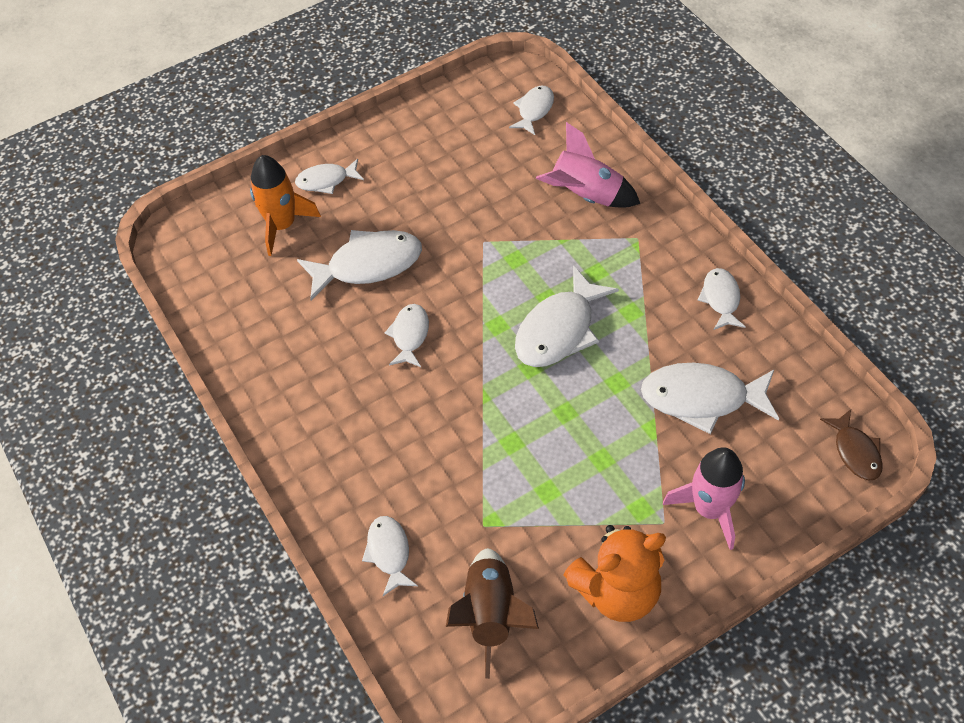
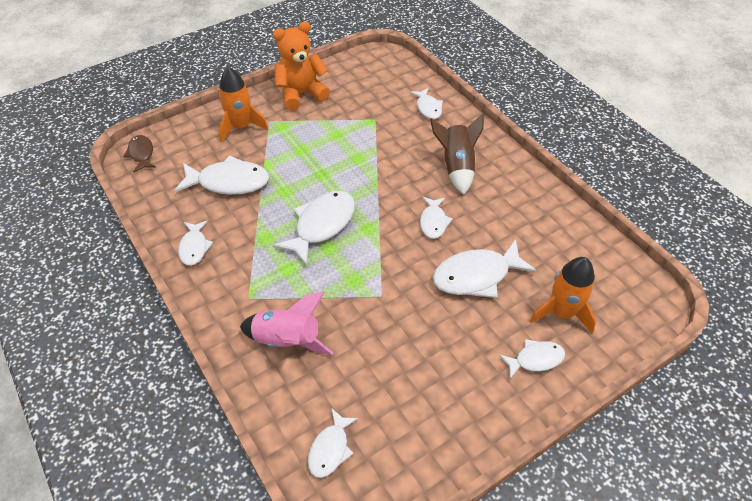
camera: 175 degrees right, 5 degrees down
brown rocket [446,548,539,679] -> brown rocket moved to [430,113,484,195]
pink rocket [663,447,745,550] -> orange rocket [219,67,268,142]

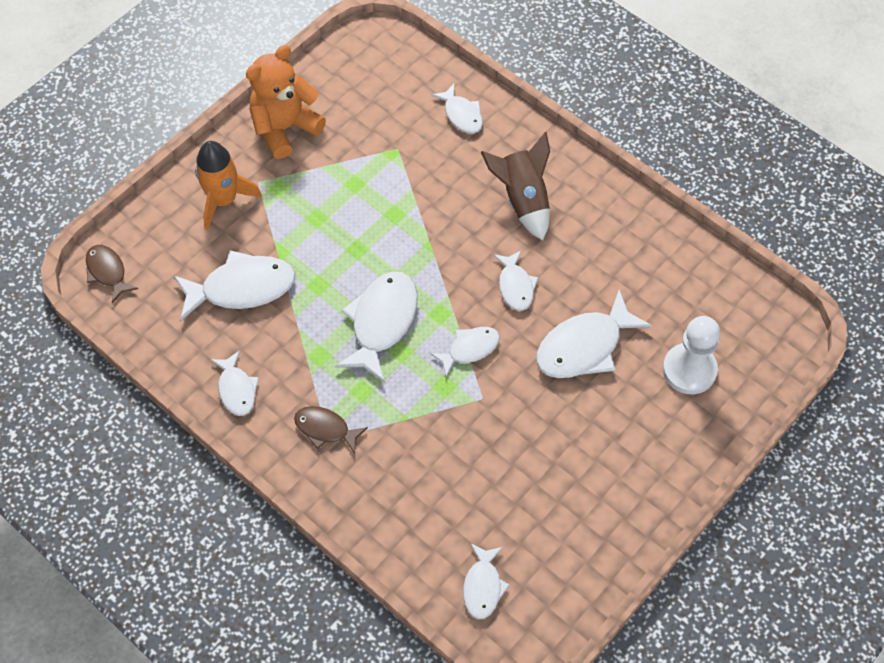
camera: 15 degrees left, 10 degrees up
pink rocket [240,292,333,355] -> none
white fish [499,339,565,379] -> white fish moved to [430,327,500,377]
orange rocket [530,257,596,334] -> white pawn [663,316,720,394]
none -> brown fish [294,406,368,454]

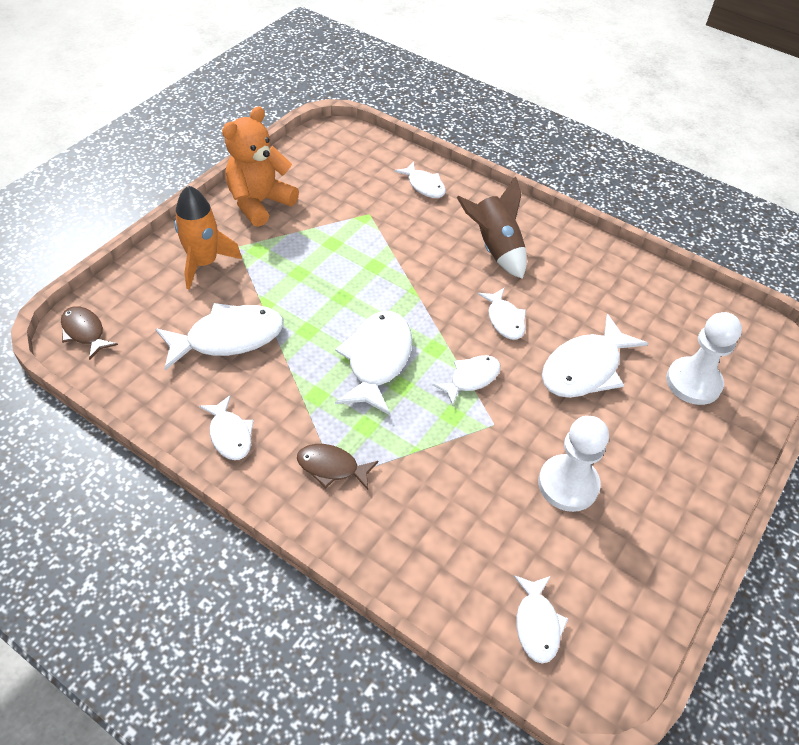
camera: 10 degrees left, 10 degrees down
none -> white pawn [538,416,609,512]

